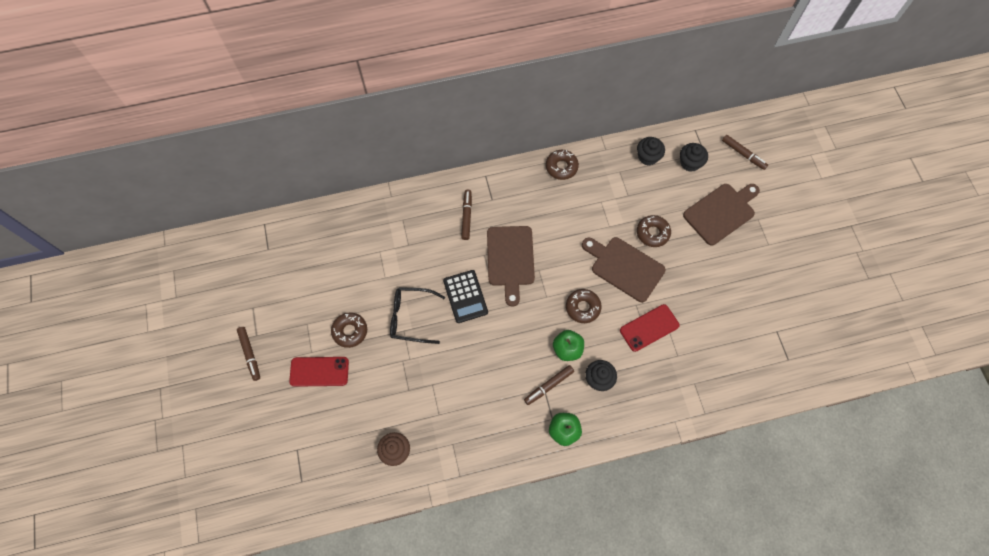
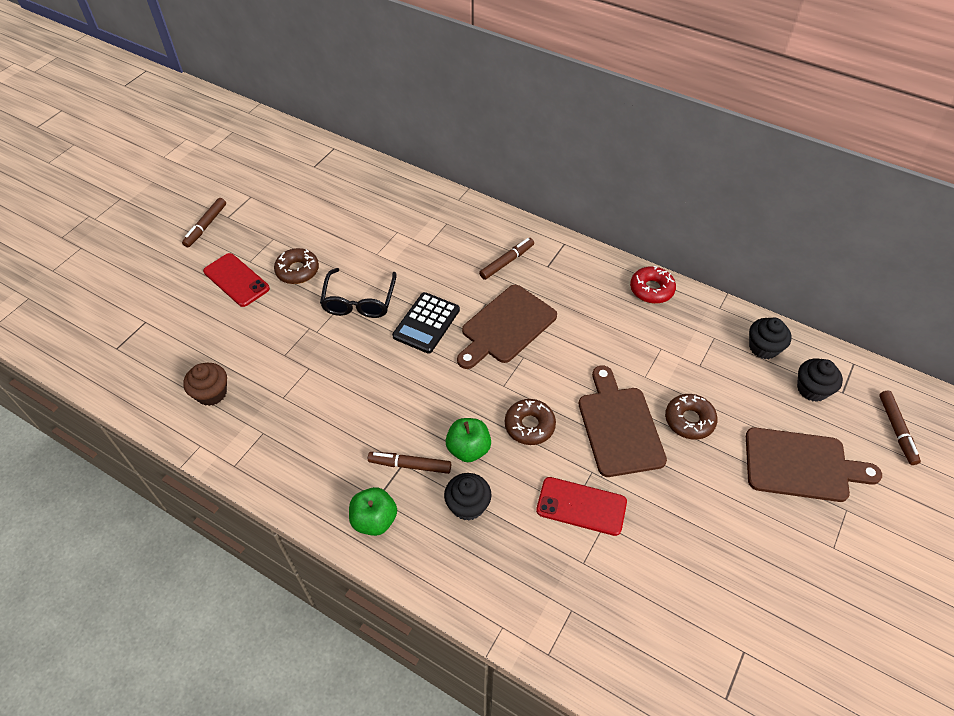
camera: 45 degrees right, 15 degrees down
black glasses [390,287,445,344] -> black glasses turned 135 degrees counterclockwise [320,268,397,318]
brown donut [546,150,579,180] -> red donut [630,266,676,304]

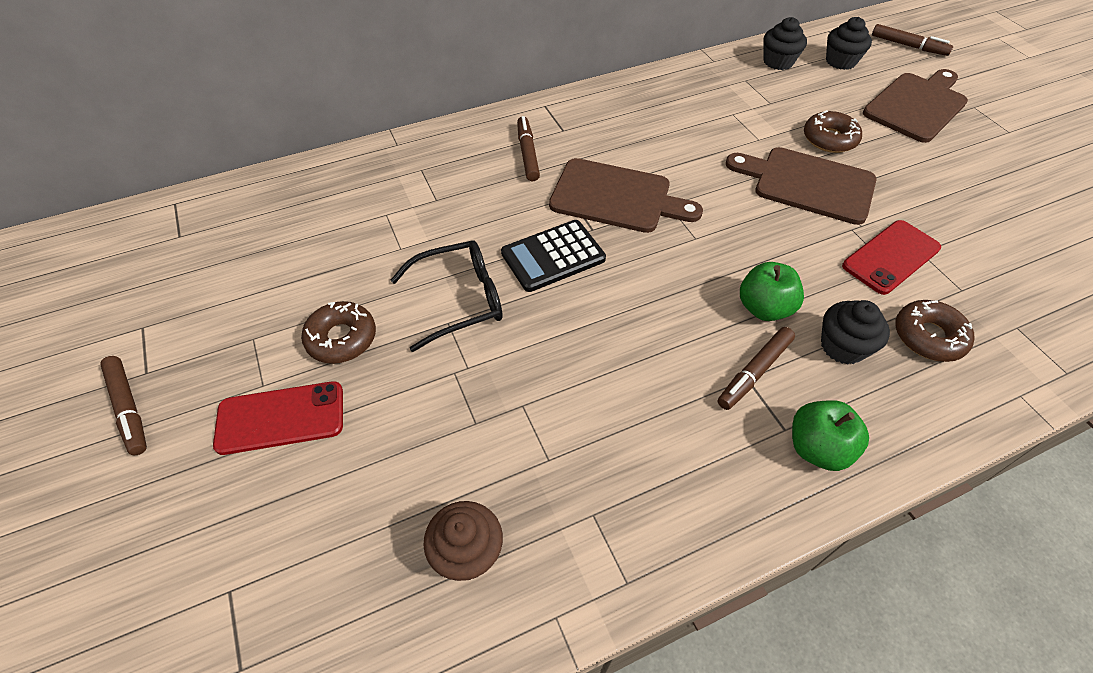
camera: 55 degrees left, 0 degrees up
black glasses [320,268,397,318] -> black glasses turned 60 degrees counterclockwise [391,240,503,352]
black calculator [392,292,460,354] -> black calculator turned 90 degrees clockwise [501,220,606,292]
brown cutting board [457,285,557,369] -> brown cutting board turned 60 degrees counterclockwise [549,158,703,233]
brown donut [505,399,556,445] -> brown donut moved to [895,300,975,362]
red donut [630,266,676,304] -> none

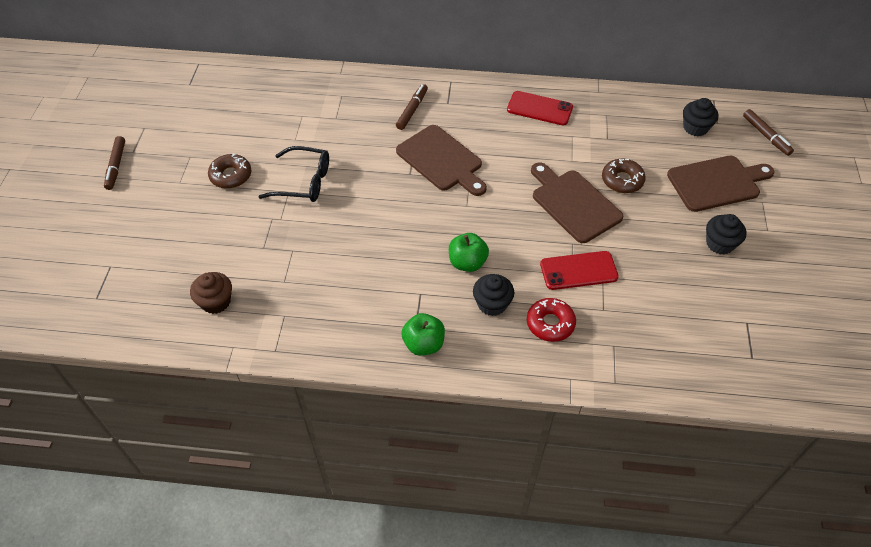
camera: 30 degrees right, 0 degrees up
red phone [213,381,343,455] -> red phone moved to [507,91,573,126]
black calculator [501,220,606,292] -> none
brown marker [718,327,795,410] -> none
black cupcake [763,17,807,70] -> black cupcake moved to [706,214,747,255]
brown donut [895,300,975,362] -> red donut [527,298,576,342]

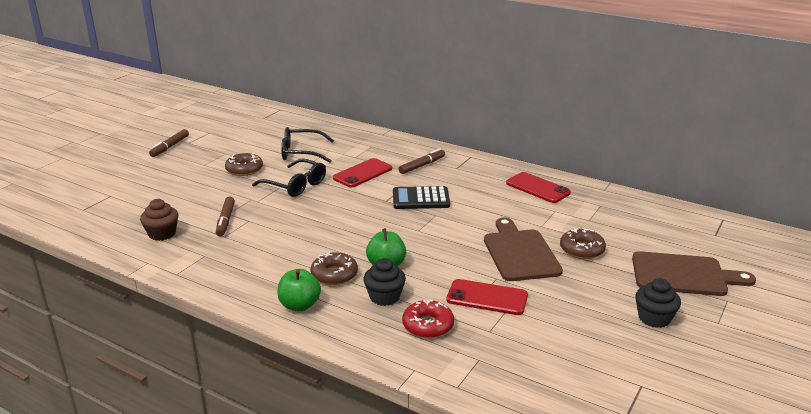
camera: 25 degrees right, 25 degrees down
brown cutting board [396,125,487,196] -> black calculator [393,186,450,209]
black cupcake [683,98,718,137] -> none
brown marker [743,109,794,156] -> brown marker moved to [216,196,235,237]
none -> black glasses [281,127,334,163]
none -> brown donut [310,252,358,285]
none -> red phone [333,158,392,187]

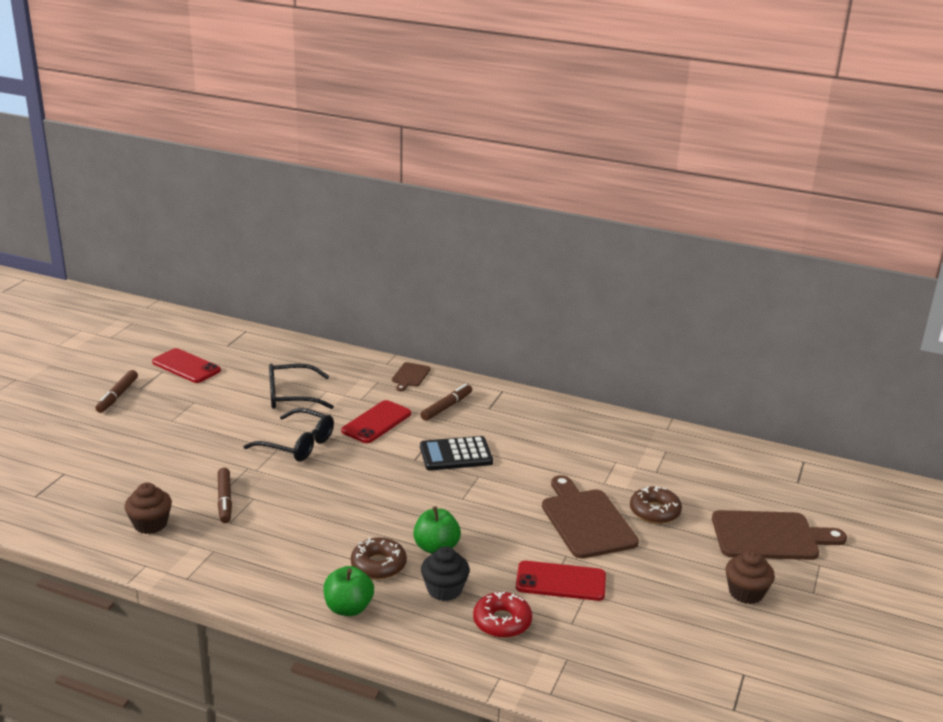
camera: 10 degrees left, 0 degrees up
brown donut [225,153,263,176] -> none
red phone [506,172,571,203] -> red phone moved to [152,348,221,383]
black cupcake [635,278,681,328] -> brown cupcake [725,550,775,604]
none -> brown cutting board [392,362,431,391]

